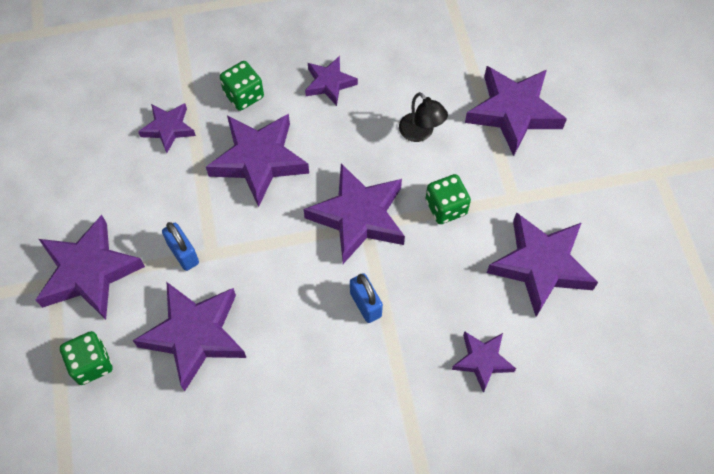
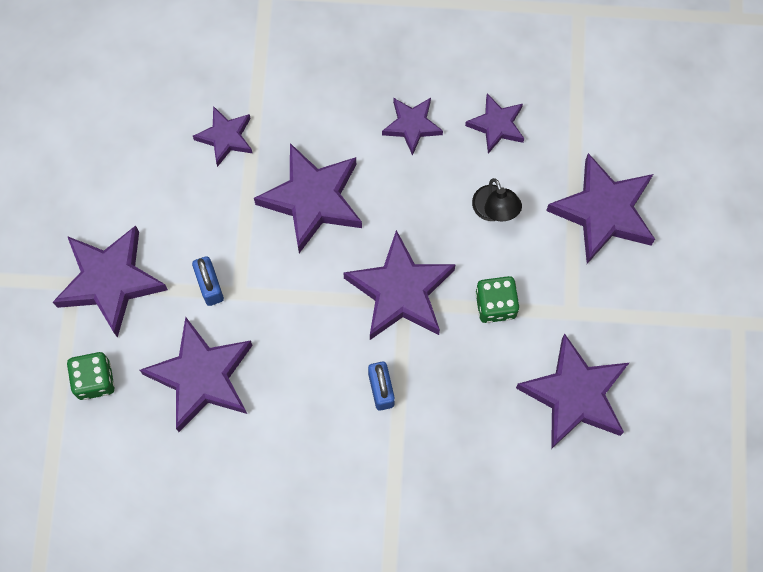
camera: 15 degrees right, 10 degrees up
green dice [220,61,264,111] -> none
purple star [452,331,516,393] -> purple star moved to [465,94,524,154]

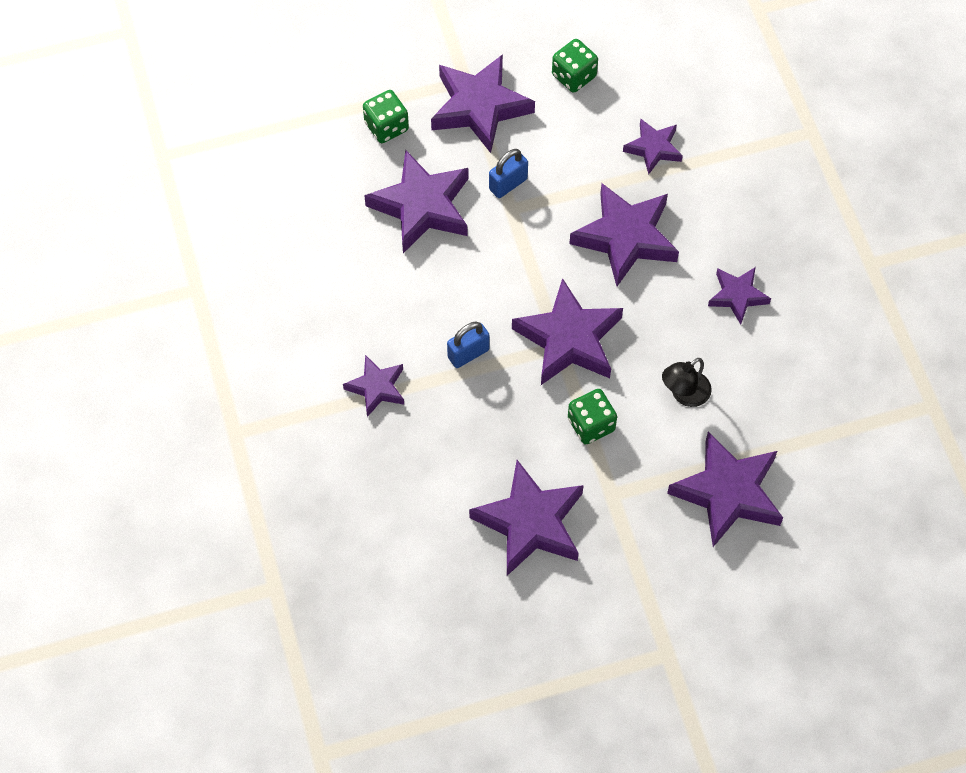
camera: 70 degrees right, 10 degrees down
purple star [465,94,524,154] -> purple star moved to [343,355,404,417]
none -> green dice [552,39,598,93]

